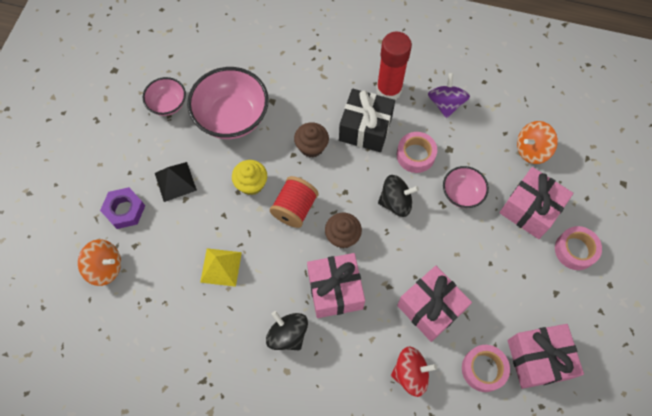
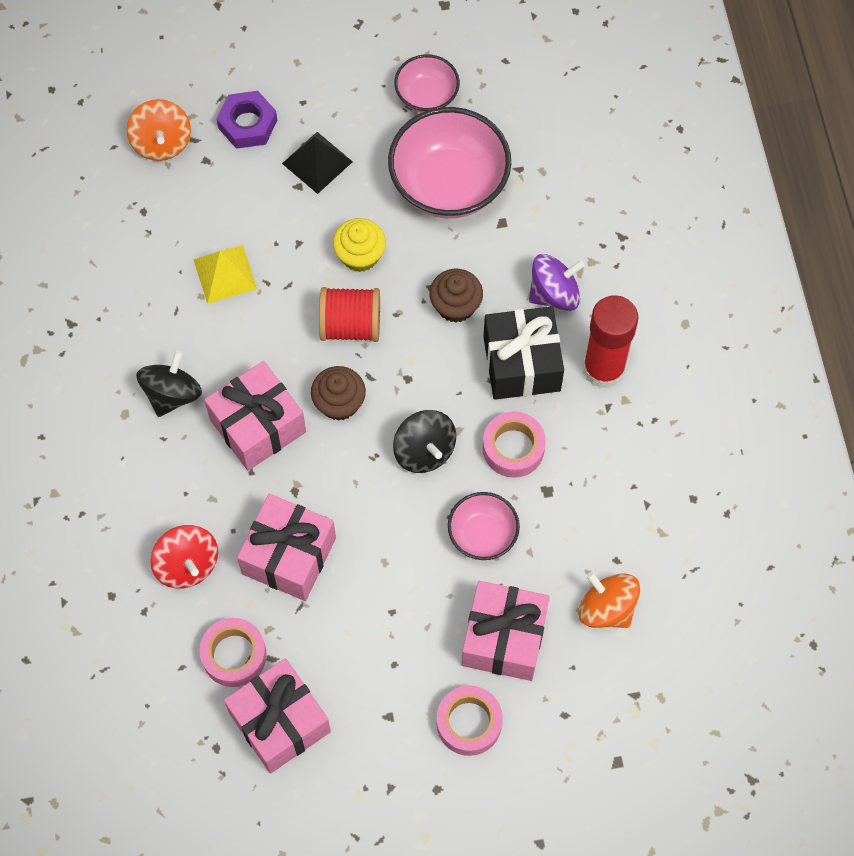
camera: 65 degrees right, 0 degrees up
purple spinning top [428,73,470,118] -> purple spinning top moved to [529,254,585,311]

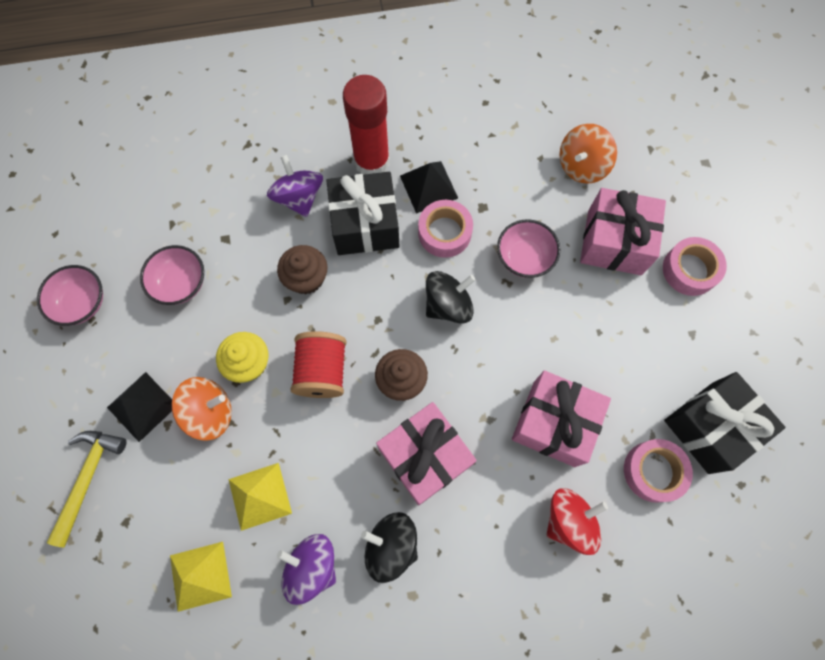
camera: 90 degrees left, 5 degrees up
orange spinning top [126,99,191,161] -> orange spinning top moved to [172,377,232,441]
purple nut [217,91,277,149] -> yellow hammer [47,431,127,547]
pink gift [224,658,331,773] -> black gift [664,372,786,474]
pink bowl [388,107,511,218] -> pink bowl [140,245,204,305], size x0.55
none -> yellow pyramid [170,542,232,612]
none -> purple spinning top [277,534,336,605]
none -> black pyramid [400,161,458,214]

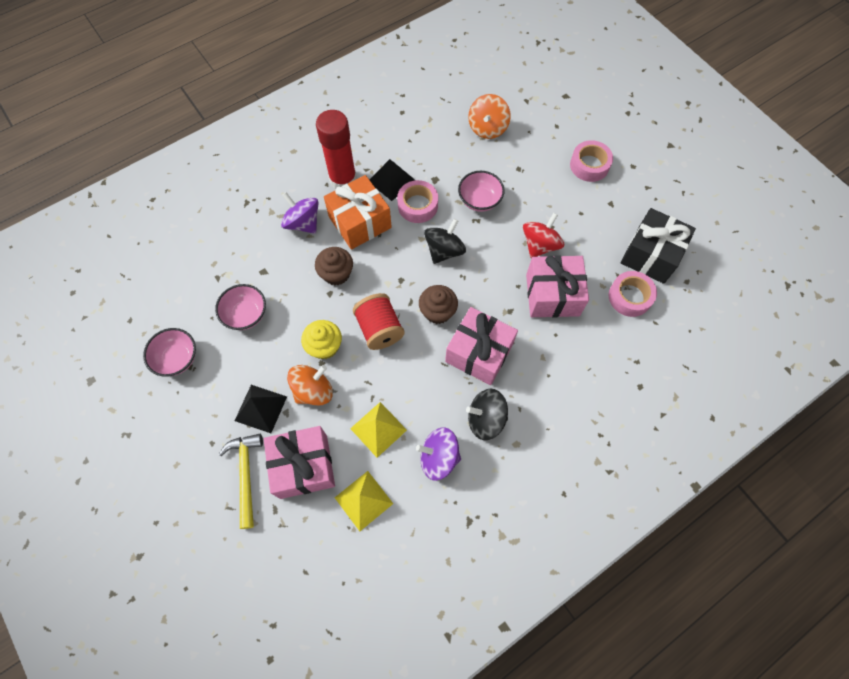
camera: 25 degrees left, 5 degrees down
black gift [326,172,400,255] -> orange gift [324,175,392,250]
red spinning top [546,488,608,555] -> red spinning top moved to [523,213,564,258]
pink gift [580,188,666,275] -> pink gift moved to [264,426,335,499]

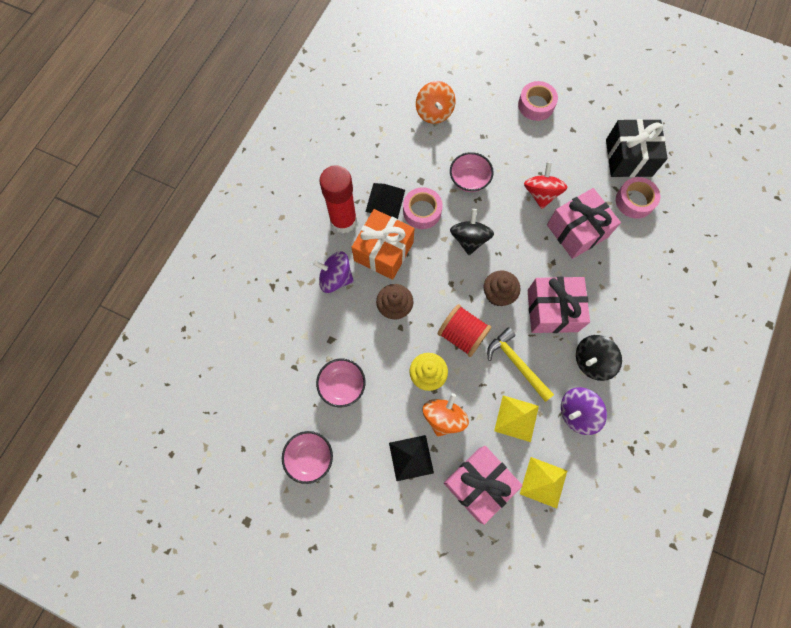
camera: 30 degrees left, 5 degrees up
yellow hammer [219,434,263,529] -> yellow hammer moved to [487,327,554,402]

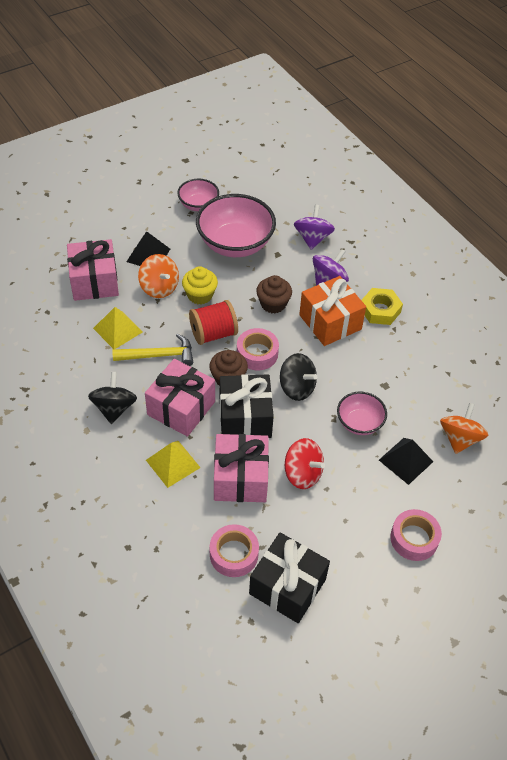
camera: 120 degrees right, 20 degrees down
pink bowl [316,359,365,407] -> pink bowl [196,194,276,257], size x1.83
red glue stick [319,165,357,233] -> yellow nut [361,288,403,325]
black pyramid [365,183,405,219] -> black pyramid moved to [379,438,433,485]
pink tape [403,187,443,229] -> pink tape moved to [237,328,279,371]
orange spinning top [416,81,456,124] -> orange spinning top turned 90 degrees clockwise [440,403,488,454]
yellow pyramid [520,457,567,508] -> yellow pyramid moved to [146,441,201,488]
purple spinning top [561,387,607,435] -> purple spinning top moved to [294,205,335,250]
none -> black gift [220,374,274,438]

